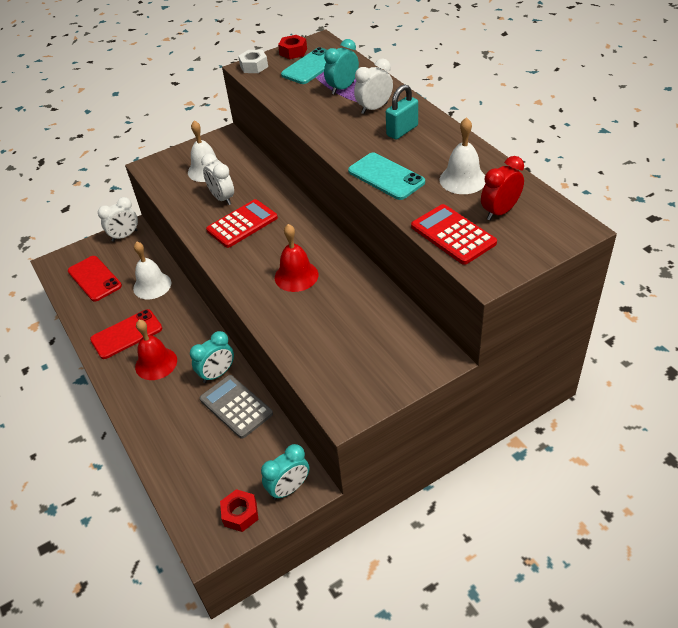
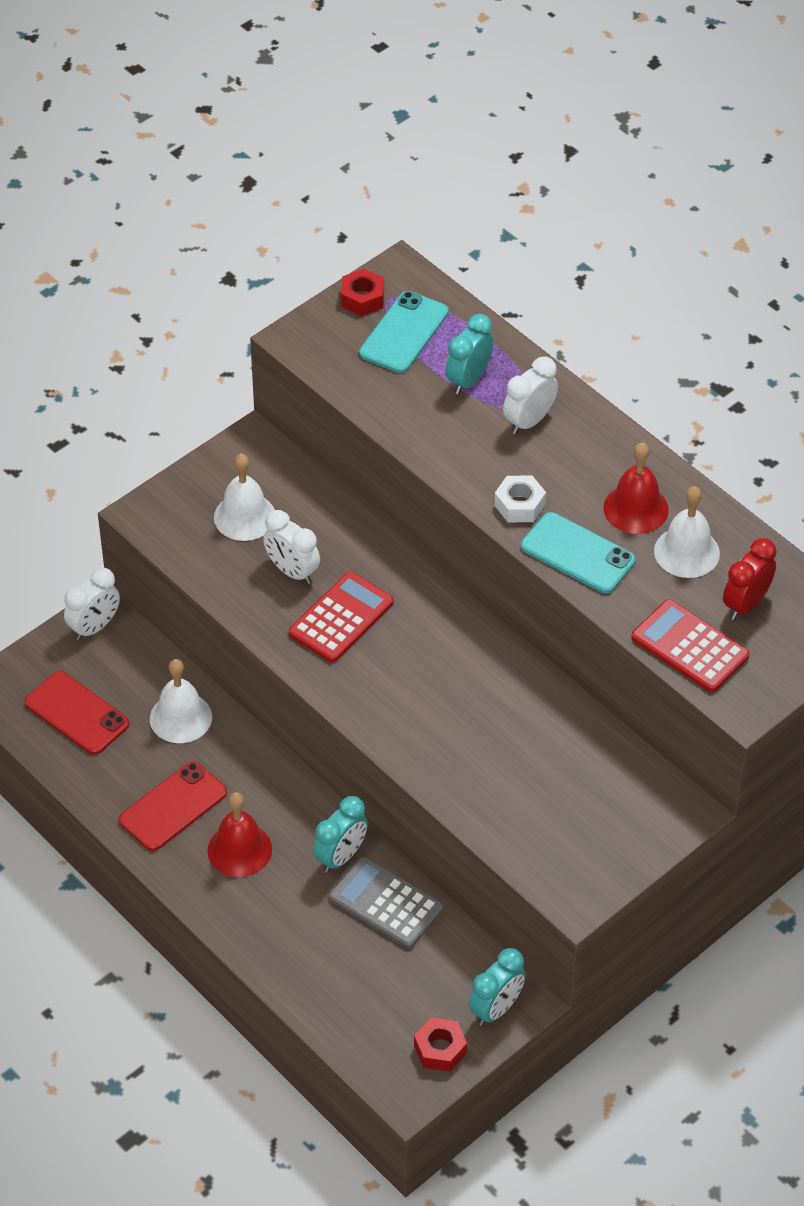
camera: 15 degrees left, 5 degrees up
white nut [238,50,268,73] -> white nut moved to [494,476,546,522]
red bell [275,224,318,292] -> red bell moved to [604,442,669,534]
turquoise padlock [386,84,418,140] -> none

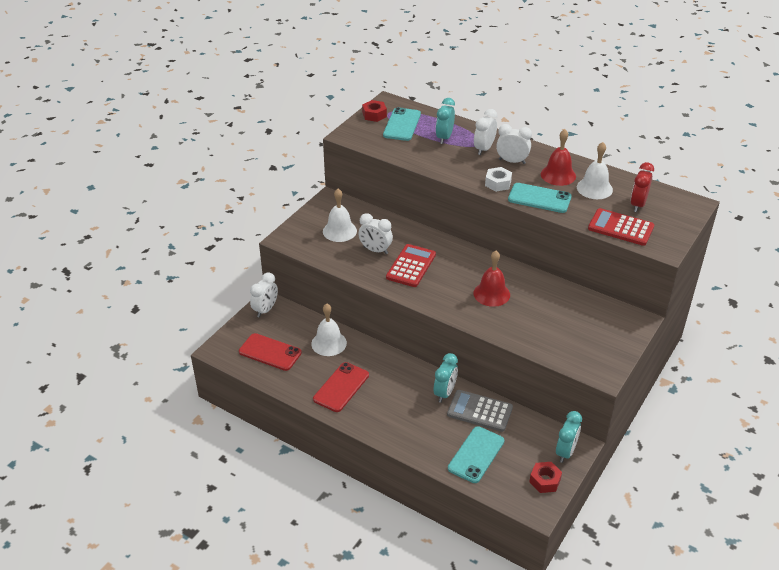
camera: 15 degrees left, 10 degrees down
red bell [208,792,272,877] -> red bell moved to [473,251,510,307]
none -> turquoise phone [448,426,504,483]
none -> white clock [496,124,532,164]

